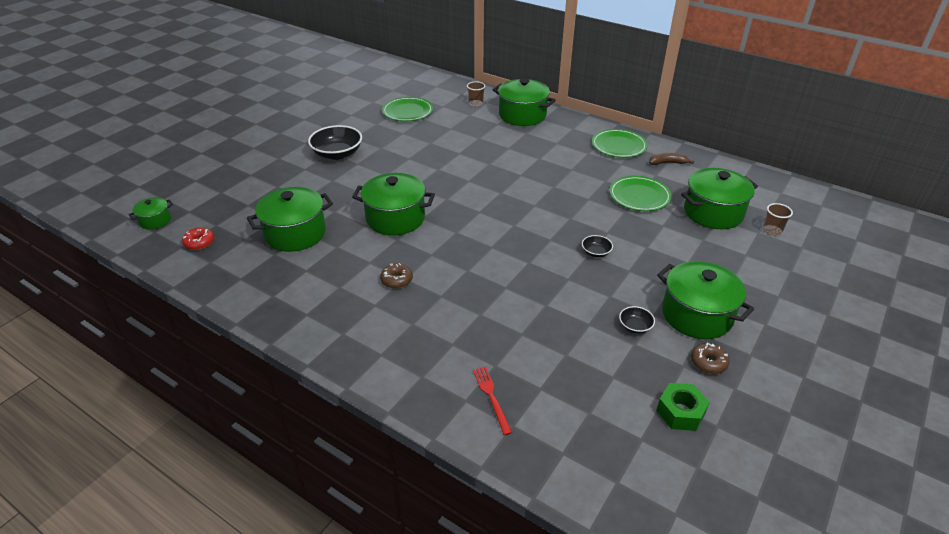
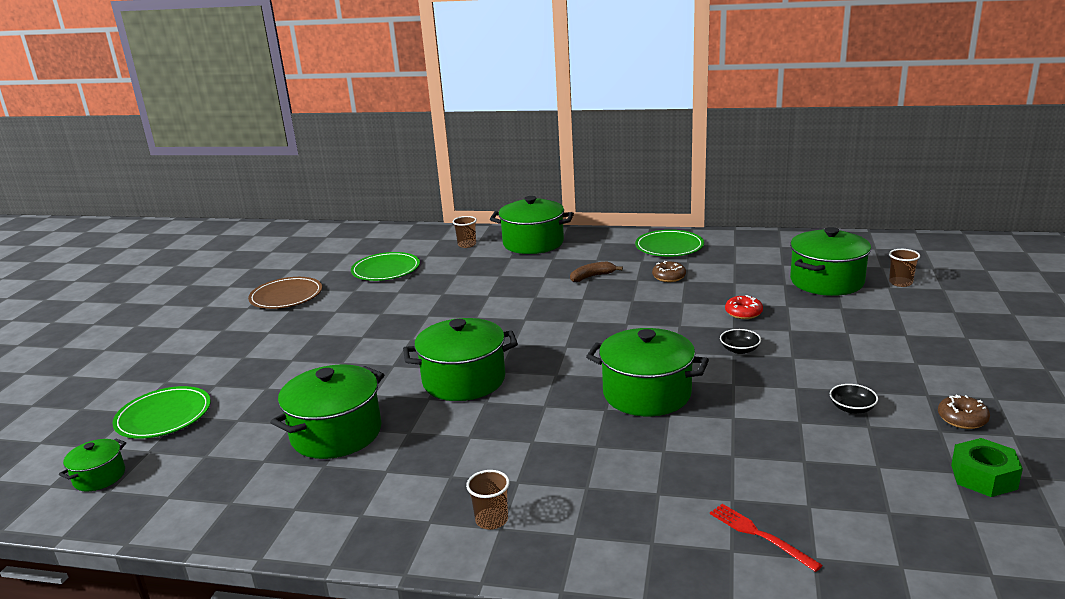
camera: 20 degrees left, 15 degrees down
red donut [182,227,214,250] -> red donut moved to [725,295,763,319]
black bowl [308,125,362,160] -> none
brown donut [380,263,413,289] -> brown donut moved to [652,261,686,282]
green plate [609,176,672,211] -> green plate moved to [112,386,211,439]
brown banana [649,153,694,165] -> brown banana moved to [570,262,623,282]
green pot [657,261,754,339] -> green pot moved to [586,328,709,416]
none -> brown plate [248,277,322,309]
none -> brown cup [466,470,510,530]

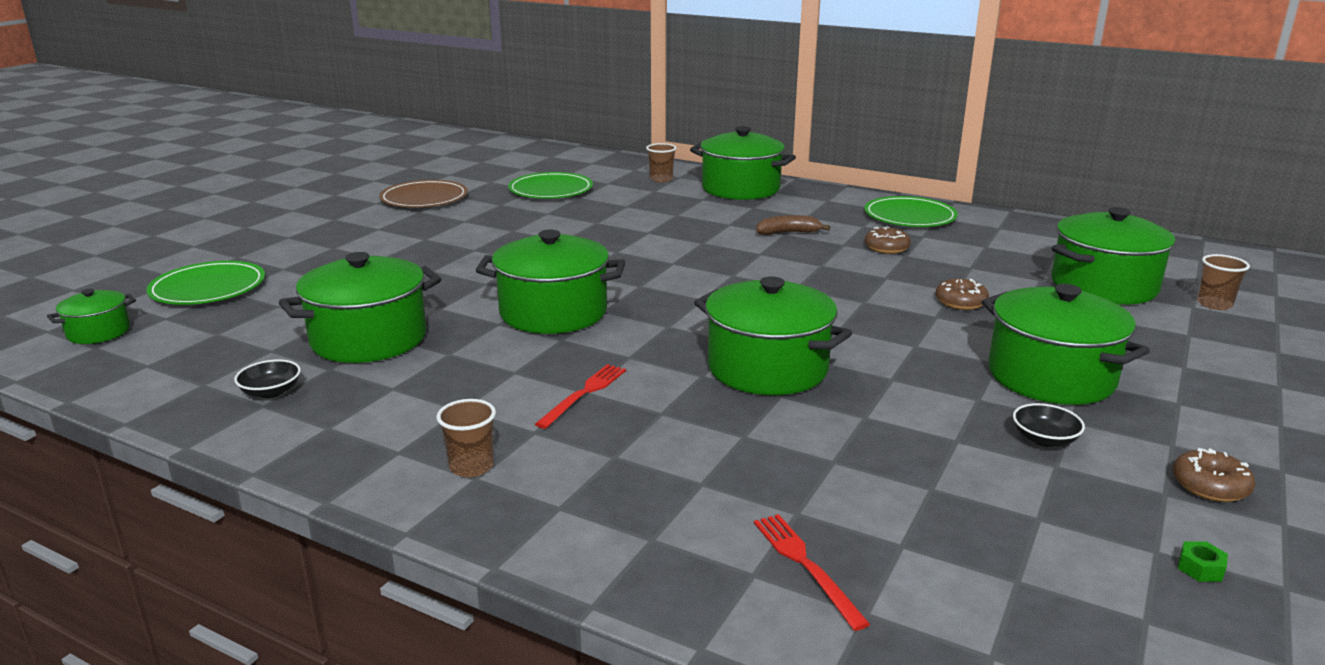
camera: 15 degrees right, 0 degrees up
black bowl [720,329,761,354] -> black bowl moved to [234,359,301,398]
red donut [725,295,763,319] -> brown donut [935,279,989,310]
green nut [951,438,1023,497] -> green nut [1178,541,1228,582], size x0.46
none -> red fork [535,364,626,429]
none -> green pot [982,284,1150,405]

